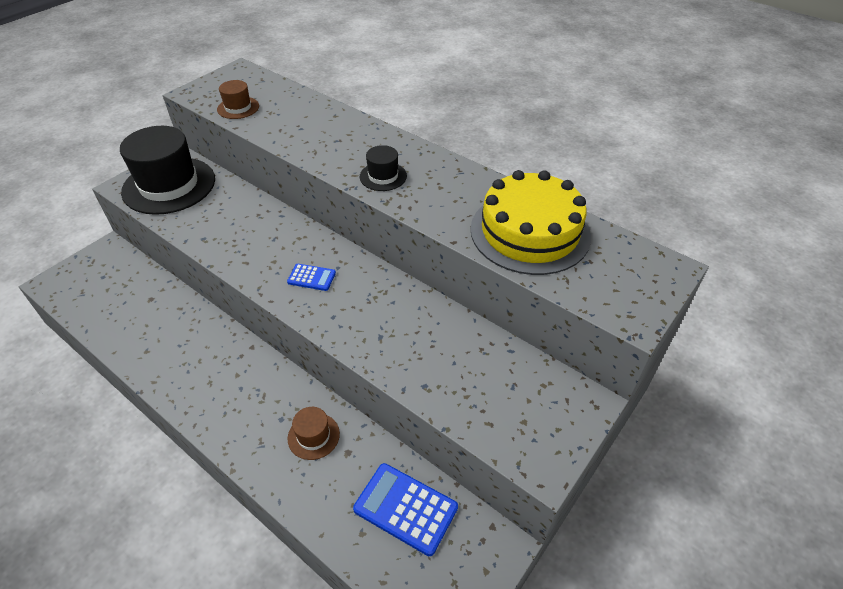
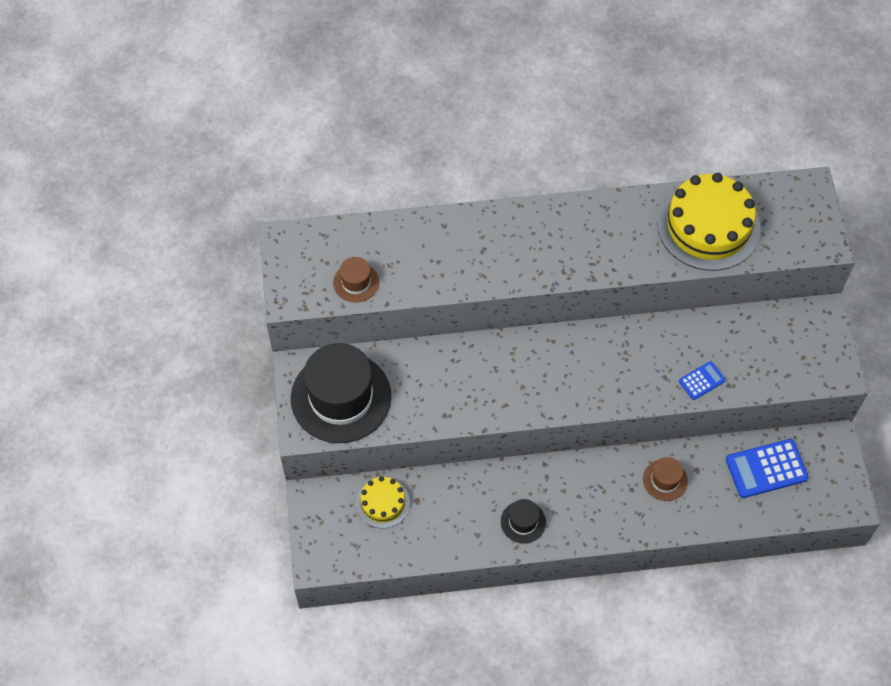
camera: 45 degrees left, 15 degrees up
blue calculator [287,264,336,291] -> blue calculator moved to [679,361,726,400]
black hat [360,145,407,191] -> black hat moved to [501,499,546,543]
none -> yellow cake [356,476,410,528]

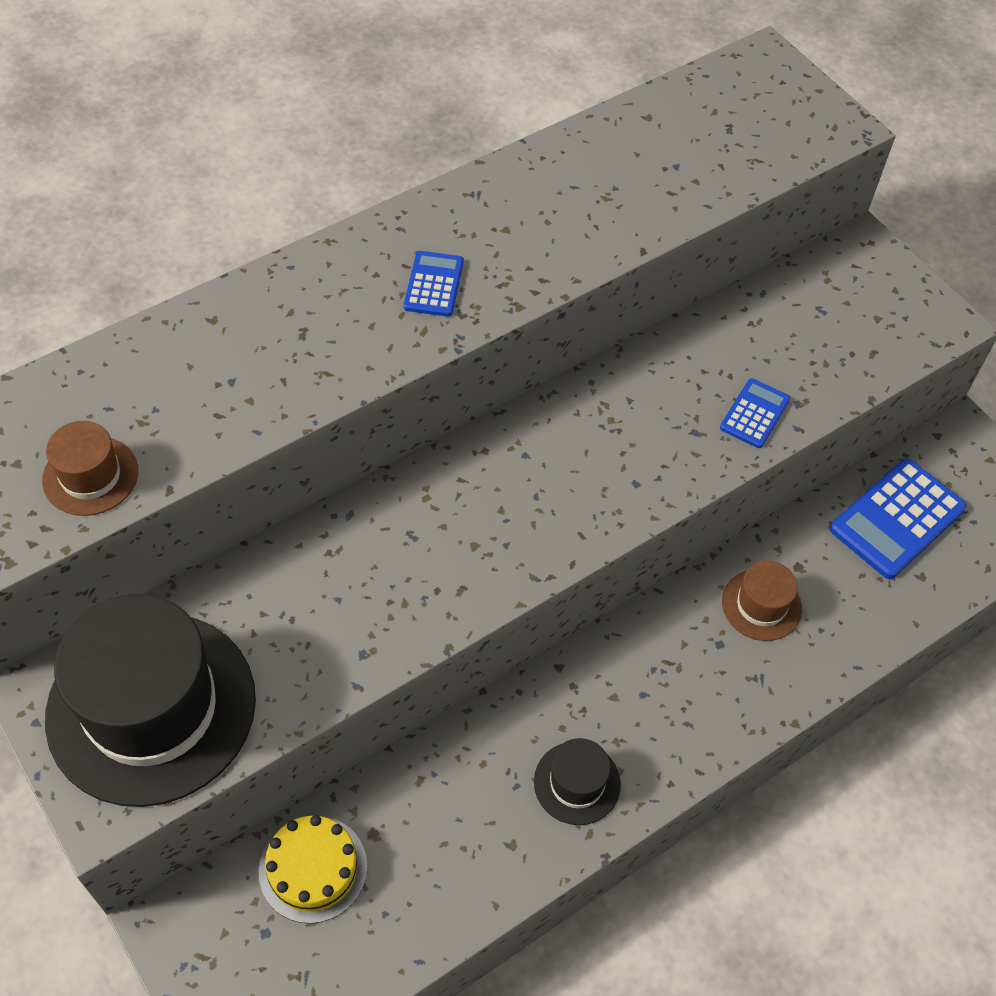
camera: 30 degrees left, 5 degrees down
yellow cake [657,173,761,271] -> none
none -> blue calculator [404,251,464,317]

